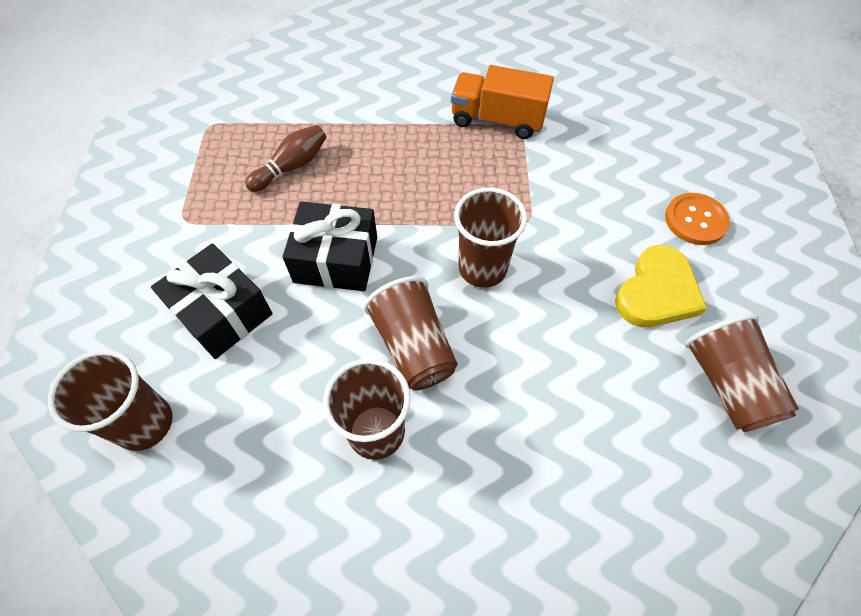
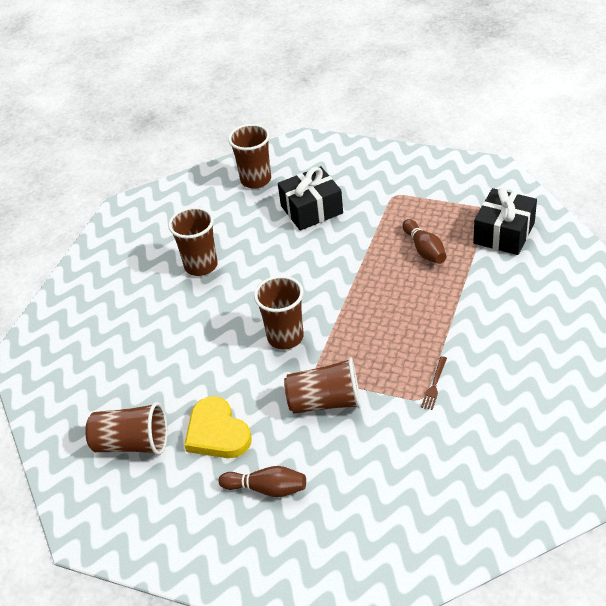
camera: 115 degrees right, 15 degrees down
black gift [282,201,377,291] -> black gift moved to [473,188,537,255]
brown cup [363,276,458,391] -> brown cup moved to [284,357,361,414]
orange truck [451,65,554,139] -> brown fork [421,356,447,410]
orange button [665,193,730,245] -> brown bowling pin [219,466,306,497]

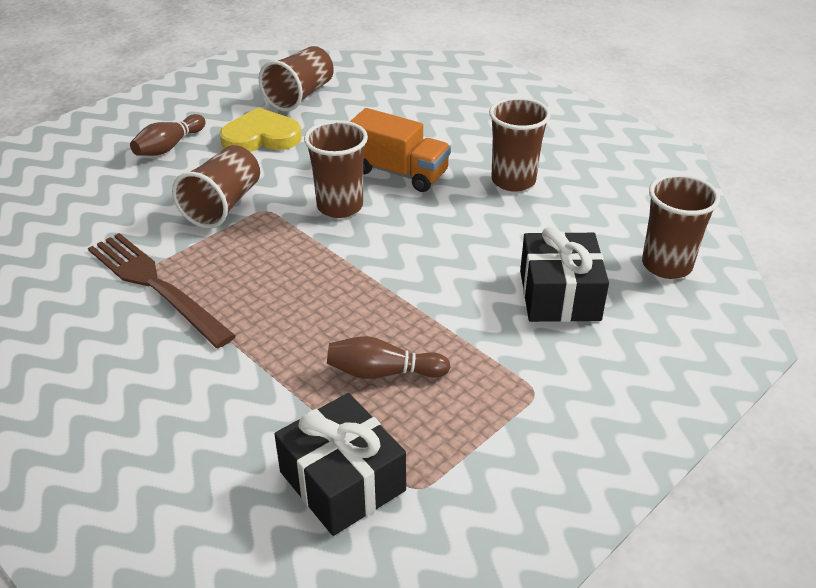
camera: 110 degrees right, 5 degrees down
brown fork [421,356,447,410] -> brown fork [88,233,236,348], size x2.45
none -> orange truck [350,108,451,192]

